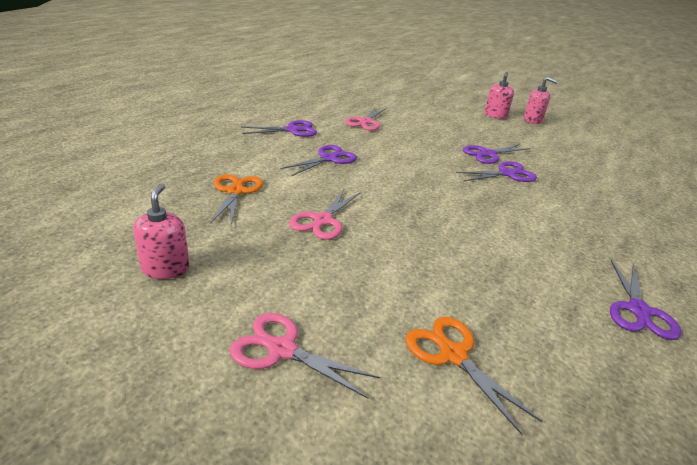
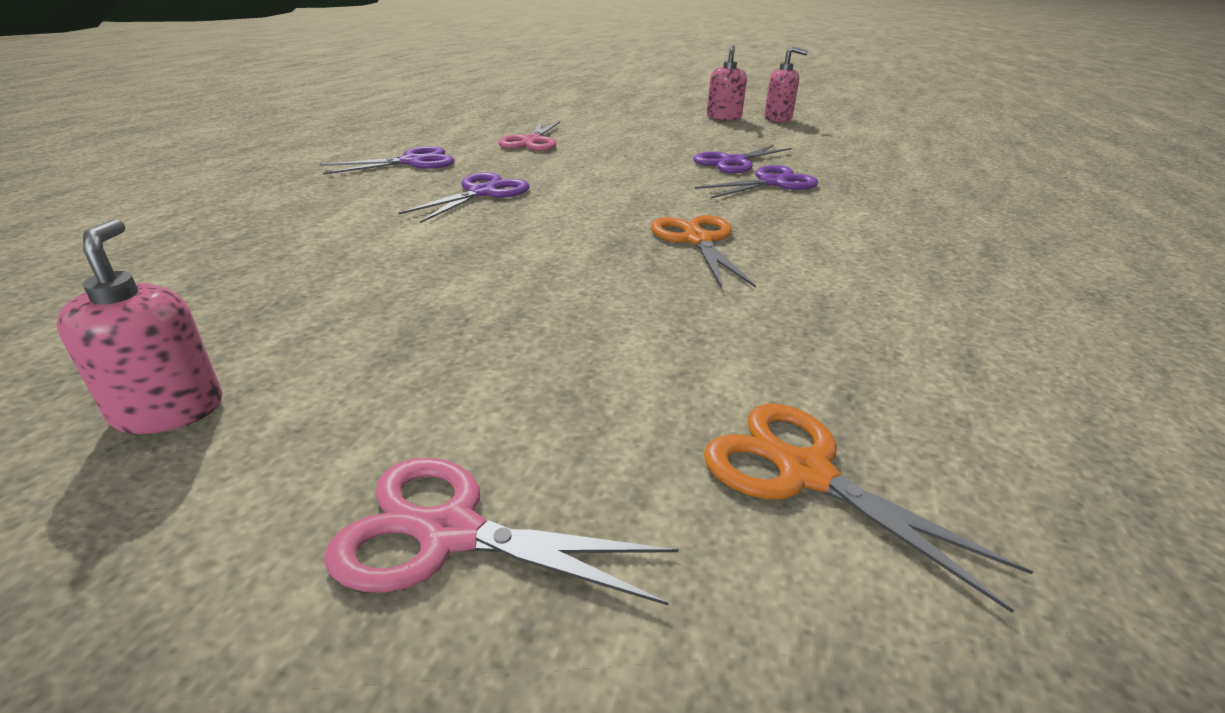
camera: 10 degrees left, 0 degrees up
orange scissors [210,174,263,225] -> orange scissors moved to [651,215,756,288]
pink scissors [289,188,361,240] -> none
purple scissors [610,260,681,340] -> none

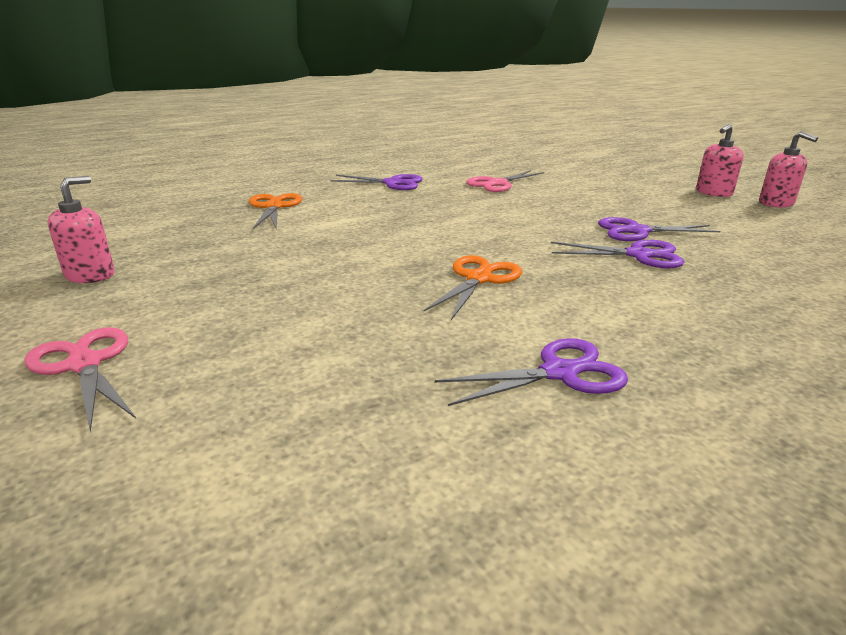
camera: 40 degrees right, 5 degrees down
purple scissors [398,172,530,223] -> purple scissors moved to [435,338,628,406]
orange scissors [704,403,1033,613] -> orange scissors moved to [249,193,302,229]

